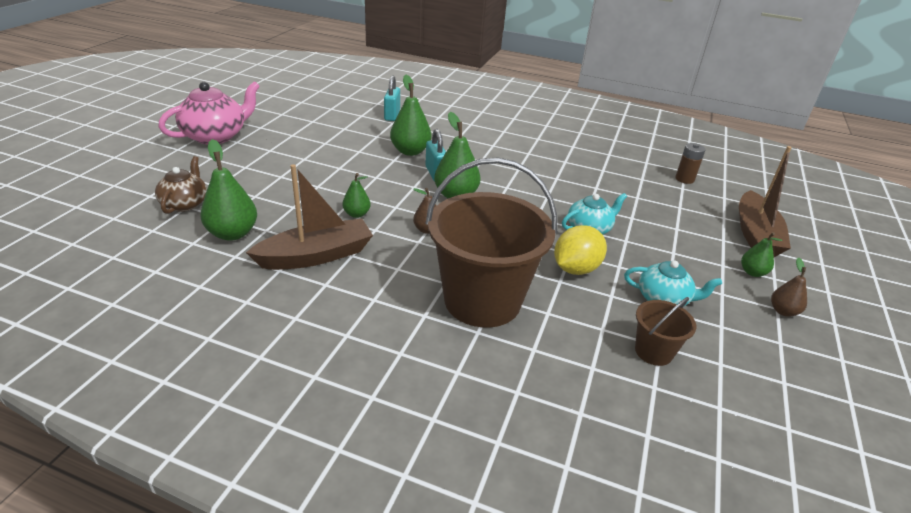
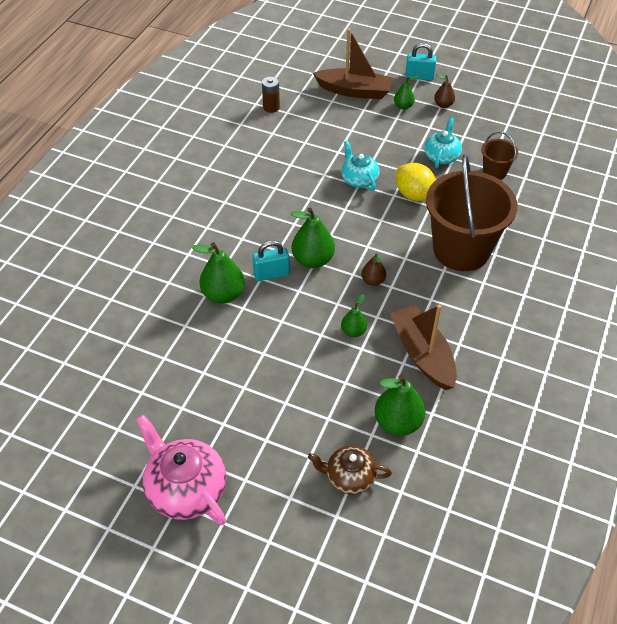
camera: 85 degrees left, 15 degrees up
turquoise padlock [384,76,400,121] -> turquoise padlock moved to [405,43,436,80]

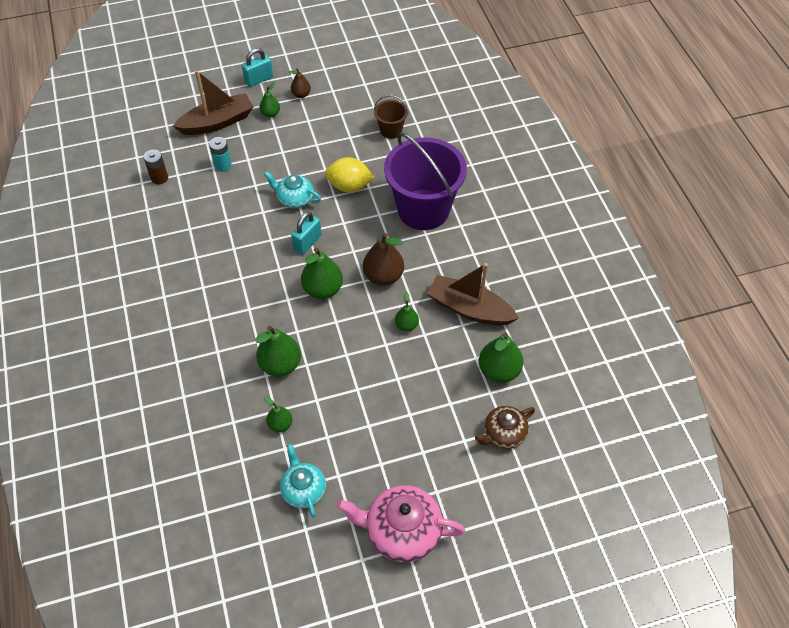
camera: 40 degrees left, 5 degrees up
turquoise padlock [252,240,290,281] -> turquoise padlock moved to [291,212,322,255]
brown pear [361,253,386,286] -> brown pear [363,233,404,286], size x1.77
turquoise teapot [424,117,462,168] -> turquoise teapot moved to [280,444,326,518]
brown bucket [426,154,518,271] -> purple bucket [384,132,467,230]
none -> turquoise battery [209,137,232,172]
none -> green pear [264,397,292,432]

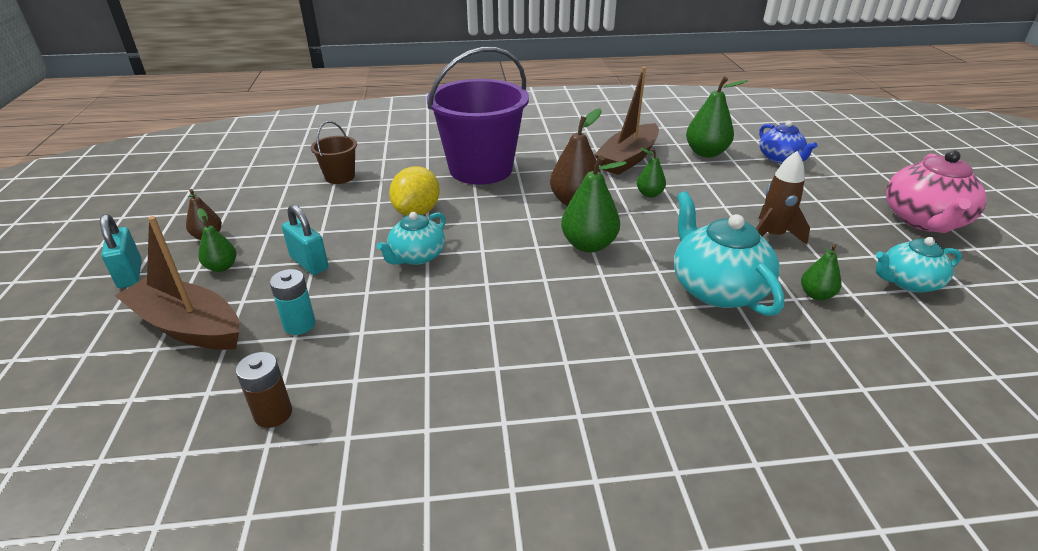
camera: 80 degrees left, 20 degrees down
brown boat [173,70,253,135] -> brown boat turned 45 degrees counterclockwise [115,216,239,350]
green pear [255,326,301,377] -> turquoise teapot [674,191,785,316]
turquoise padlock [291,212,322,255] -> turquoise padlock moved to [282,205,329,275]
brown teapot [475,406,535,449] -> blue teapot [759,121,817,163]
none -> brown rocket [756,151,810,245]

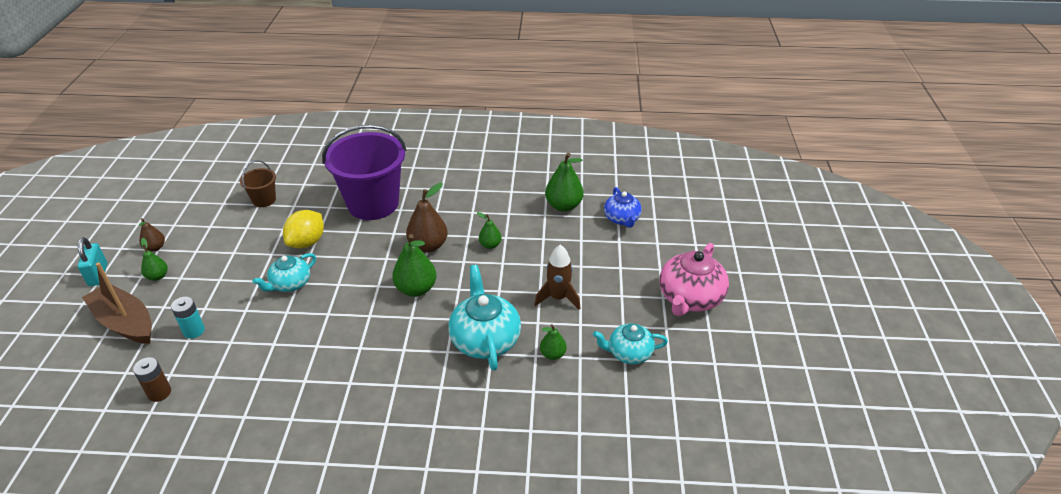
camera: 10 degrees right, 5 degrees up
turquoise padlock [282,205,329,275] -> none
brown boat [594,67,659,175] -> none

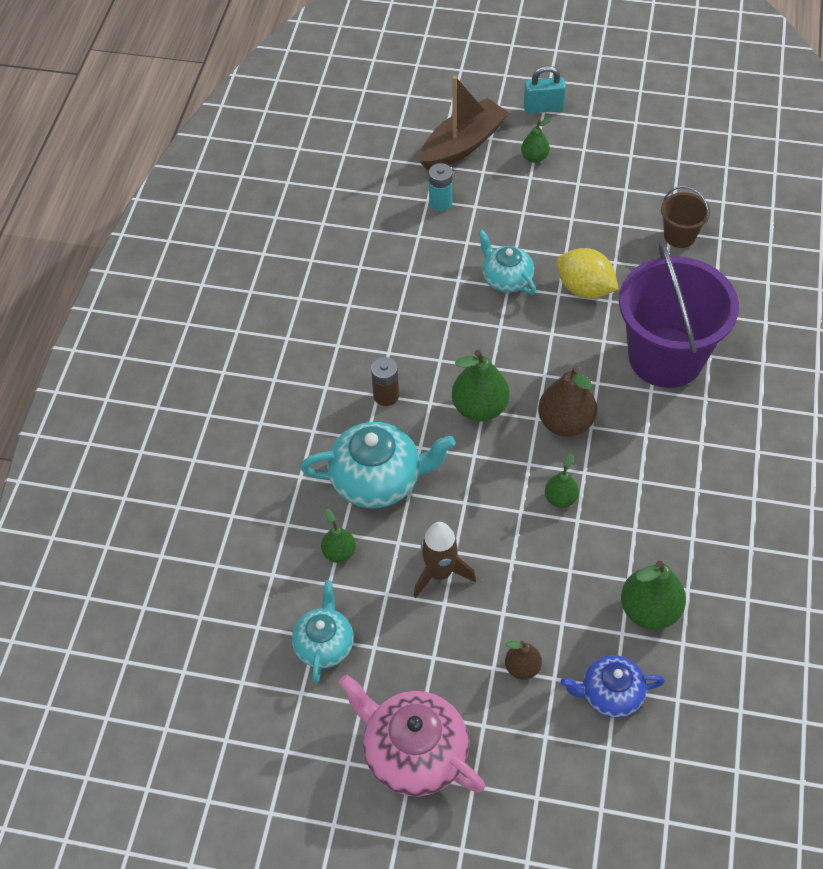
camera: 100 degrees right, 15 degrees up
brown battery [133,357,171,402] -> brown battery moved to [371,357,399,406]
brown pear [139,218,165,252] -> brown pear moved to [505,641,542,680]

